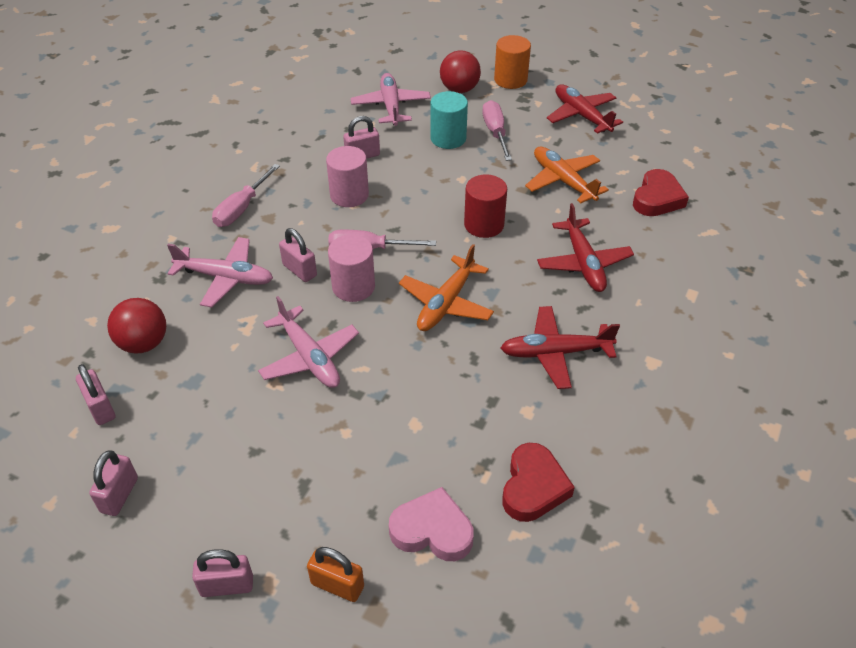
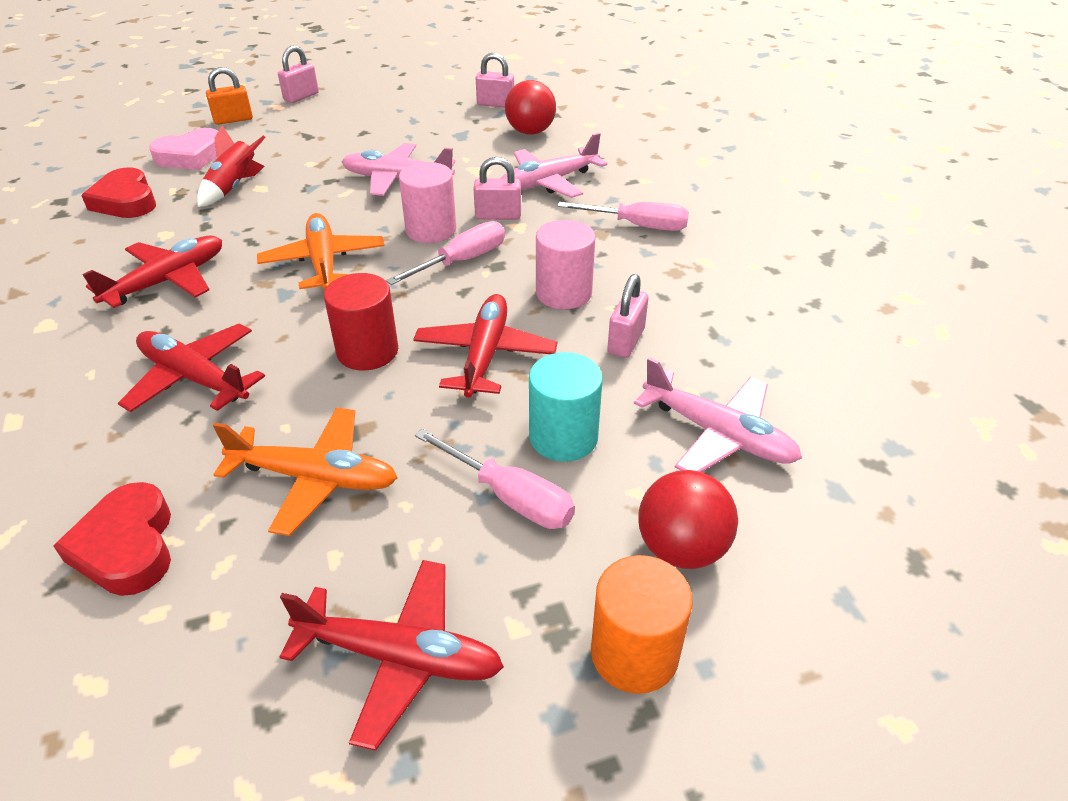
camera: 135 degrees right, 5 degrees down
pink padlock [89,450,138,516] -> none
pink screwdriver [212,164,280,227] -> pink screwdriver turned 120 degrees clockwise [557,202,689,231]
none -> red rocket [197,125,266,207]
none -> red plane [413,294,557,398]

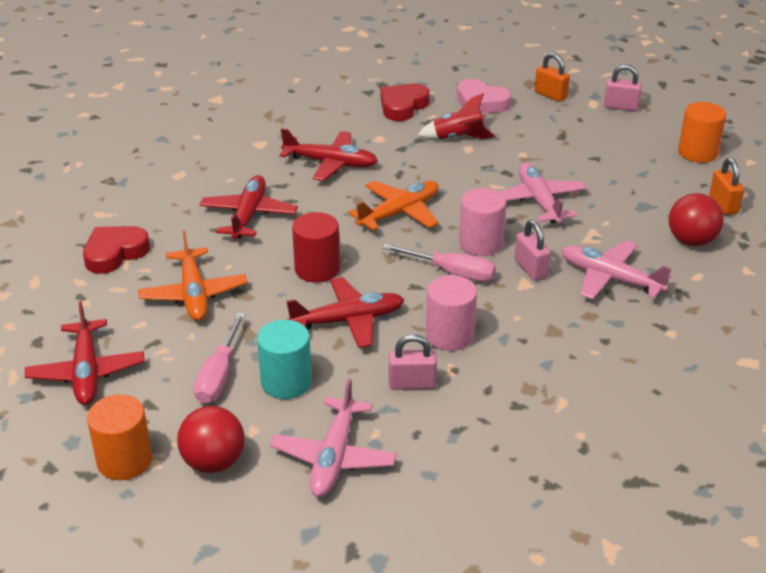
camera: 65 degrees right, 5 degrees down
pink padlock [476,53,514,108] -> orange padlock [709,158,744,215]
pink screwdriver [557,202,689,231] -> none
none -> orange cylinder [678,102,726,163]

